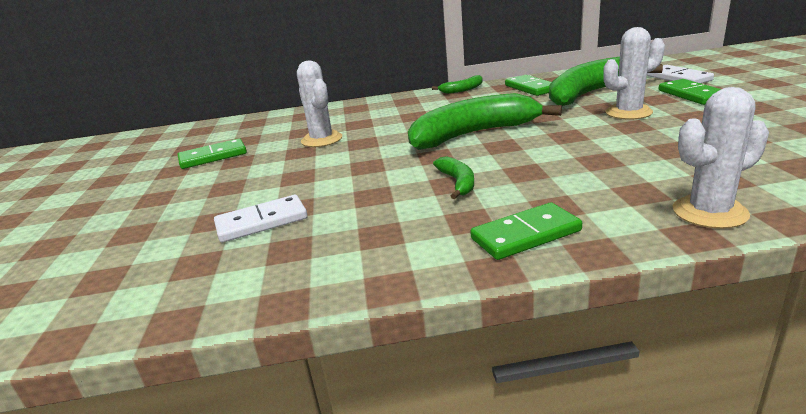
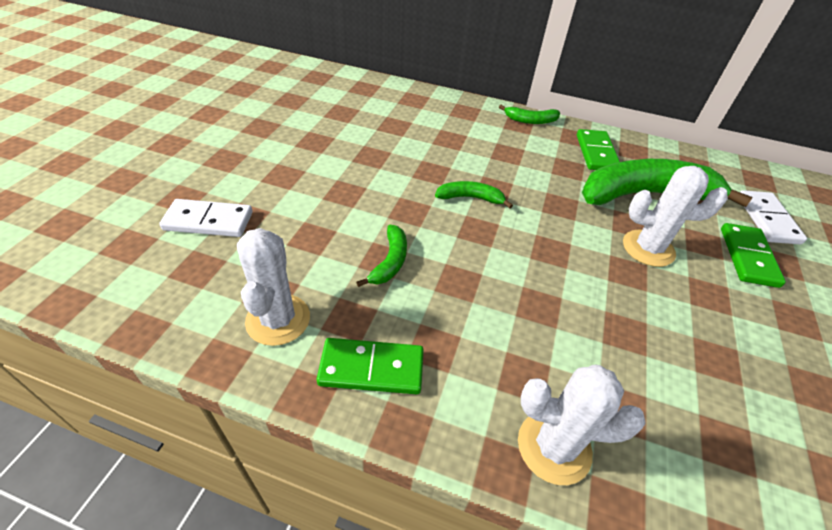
camera: 20 degrees right, 20 degrees up
green domino [178,138,247,169] -> none
white cactus [297,60,342,147] -> white cactus moved to [237,228,310,346]
green banana [408,93,562,150] -> green banana [435,181,513,209], size x0.45

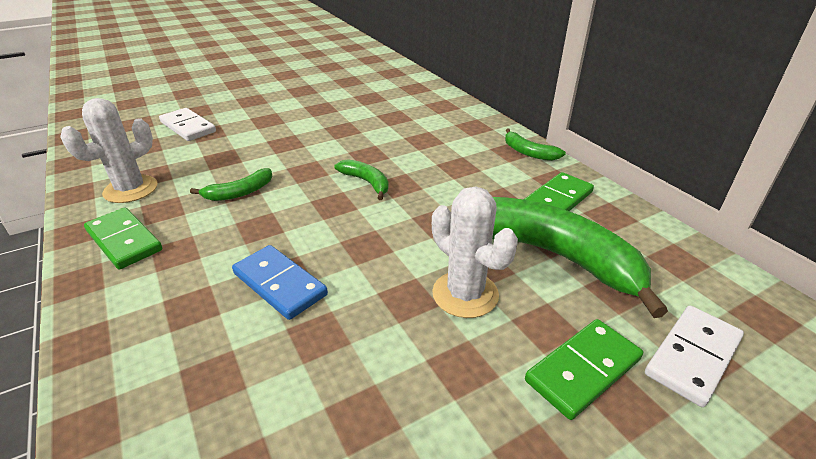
camera: 45 degrees right, 10 degrees down
white cactus [518,365,646,485] -> none
none -> blue domino [232,245,328,320]

